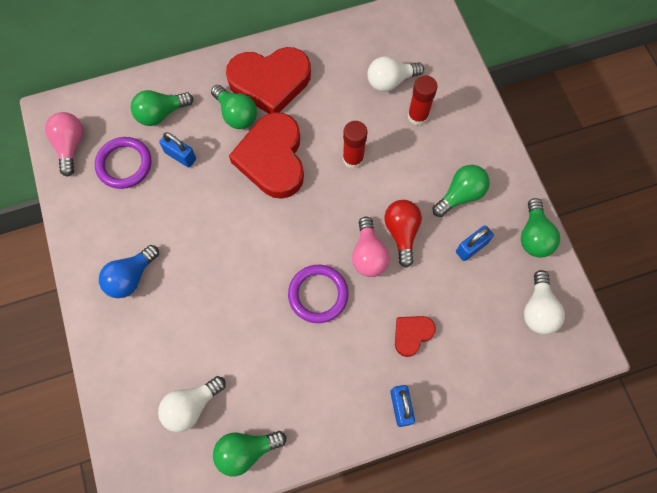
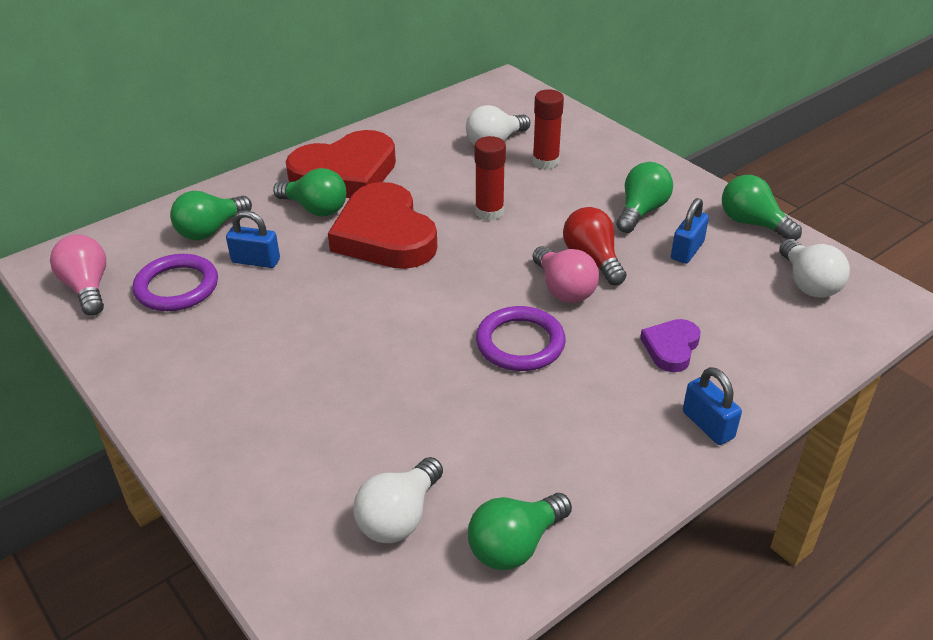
camera: 20 degrees left, 30 degrees down
blue light bulb [99,245,159,298] -> none
red heart [395,316,436,357] -> purple heart [640,319,701,372]
green light bulb [521,198,560,257] -> green light bulb turned 150 degrees clockwise [722,175,802,240]

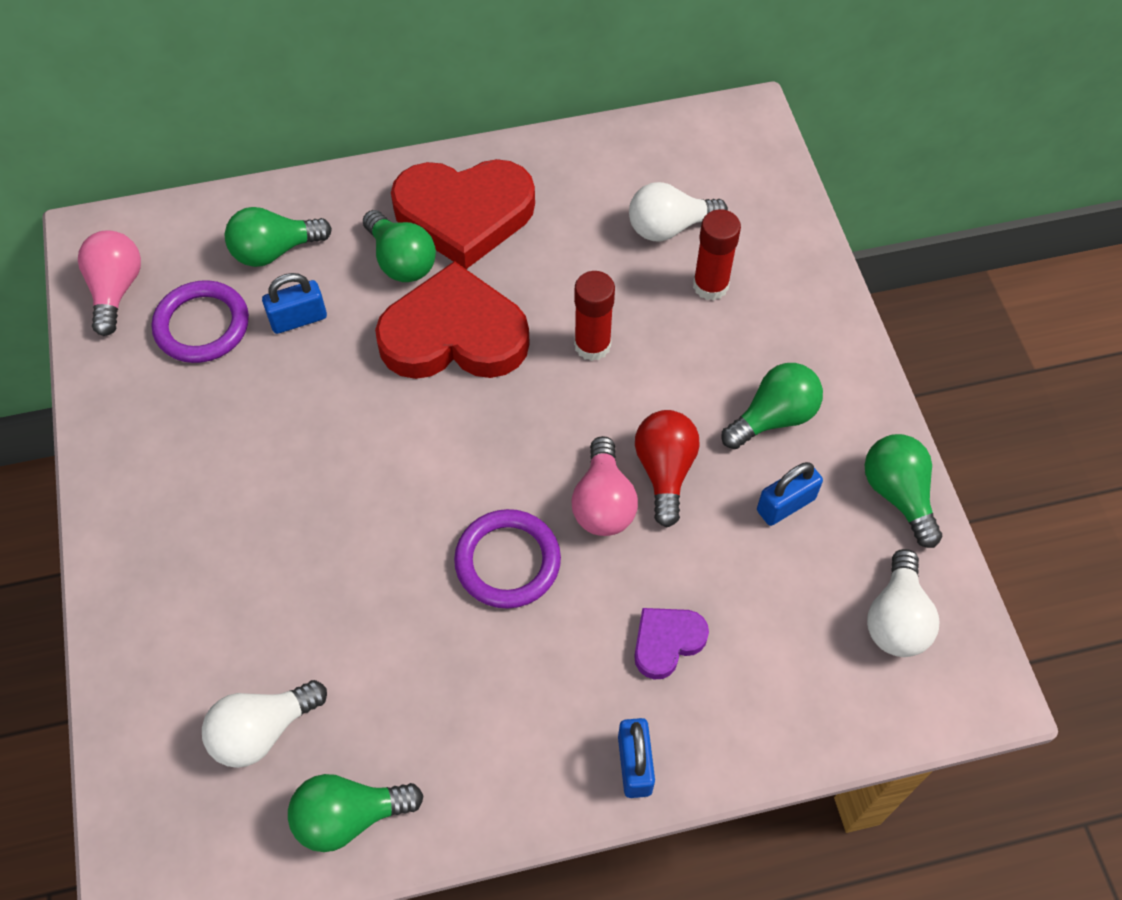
camera: 25 degrees right, 20 degrees up
blue padlock [226,210,280,268] -> blue padlock turned 60 degrees counterclockwise [262,273,327,334]
red heart [328,182,437,269] -> red heart turned 90 degrees clockwise [375,261,530,379]

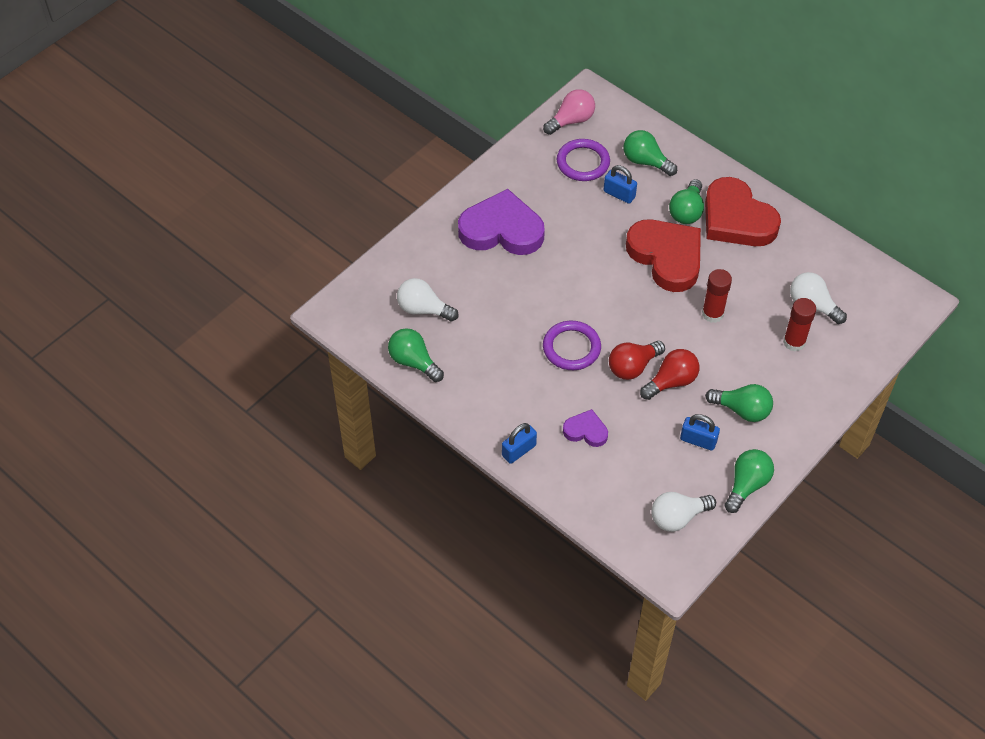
camera: 55 degrees right, 5 degrees down
pink light bulb [571,436,638,536] -> red light bulb [609,341,665,380]
none -> purple heart [458,189,545,255]

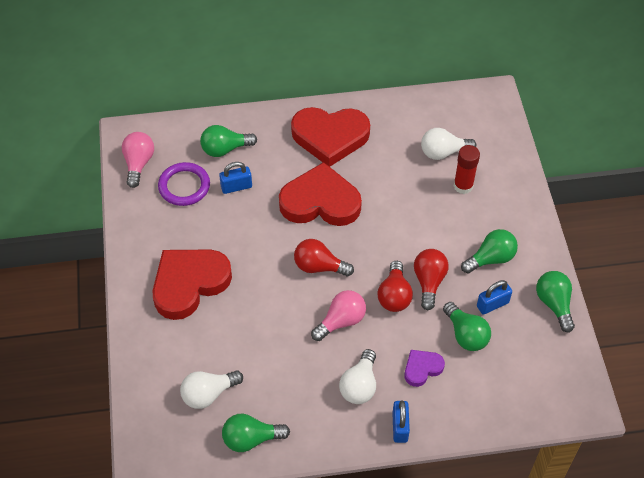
camera: 50 degrees left, 0 degrees up
purple heart [458,189,545,255] -> red heart [153,250,232,320]
purple ring [543,321,601,370] -> pink light bulb [311,290,366,341]
white light bulb [651,492,716,532] -> white light bulb moved to [339,349,376,404]
green light bulb [669,179,704,224] -> green light bulb moved to [443,302,491,351]
red glue stick [702,269,732,323] -> none
none -> red light bulb [294,239,354,276]

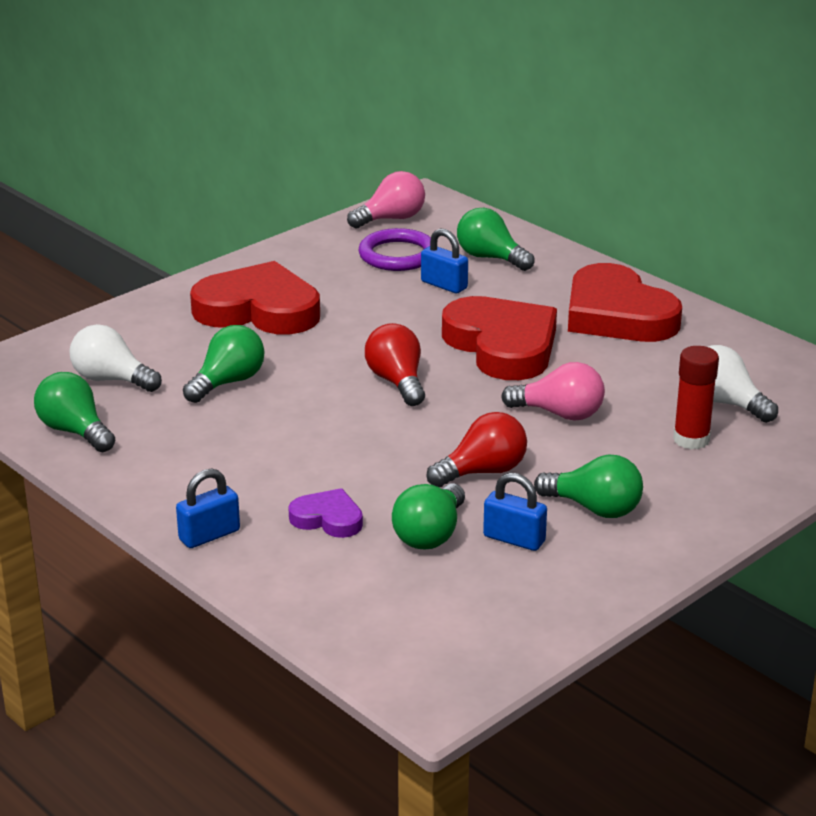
camera: 55 degrees right, 25 degrees down
pink light bulb [311,290,366,341] -> pink light bulb moved to [501,362,605,421]
white light bulb [339,349,376,404] -> none
red light bulb [378,261,413,312] -> none
green light bulb [536,271,575,332] -> green light bulb moved to [183,325,265,403]

